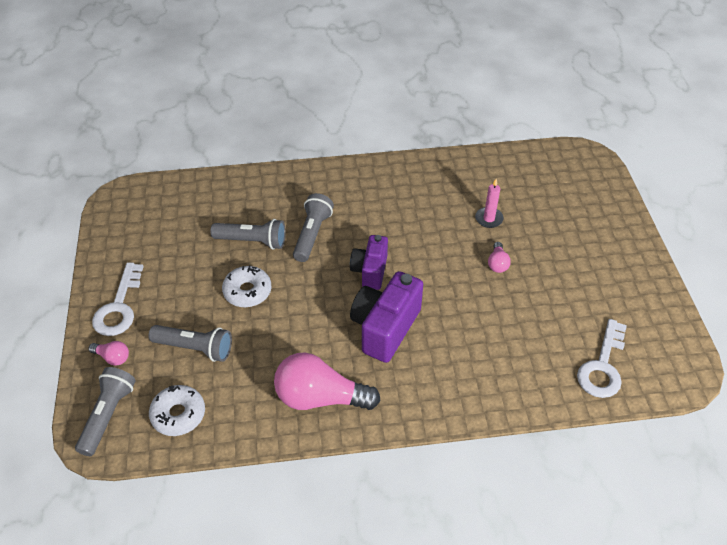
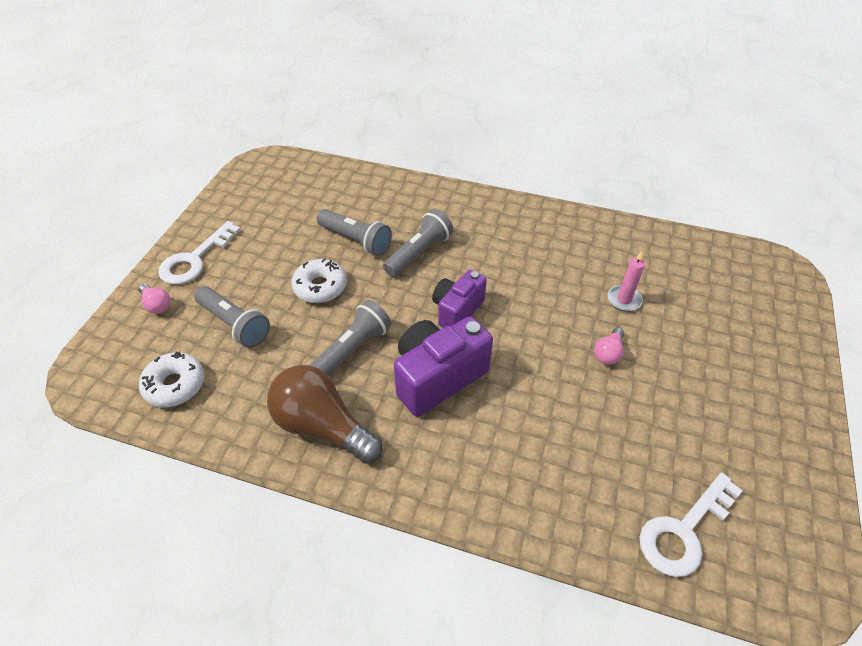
camera: 25 degrees right, 0 degrees up
grey flashlight [75,367,136,456] -> grey flashlight moved to [310,300,391,376]
pink light bulb [274,352,381,410] -> brown light bulb [267,365,382,464]

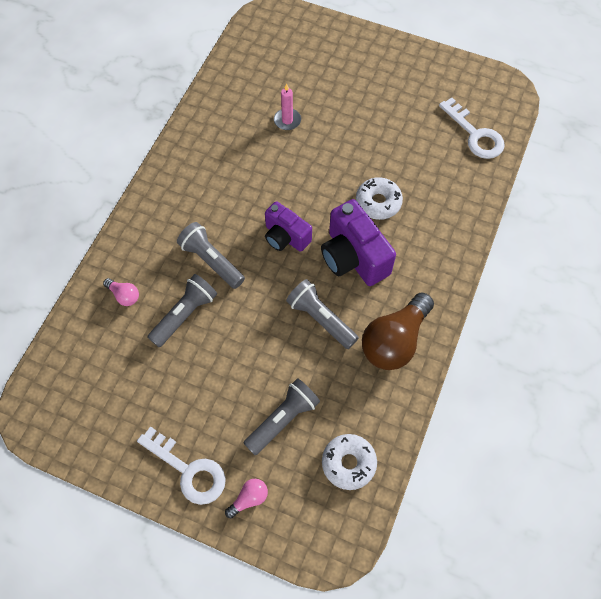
camera: 85 degrees left, 15 degrees up
white donut [291,258,347,303] -> white donut moved to [356,177,403,220]
pink light bulb [594,328,624,365] -> pink light bulb moved to [103,278,139,306]

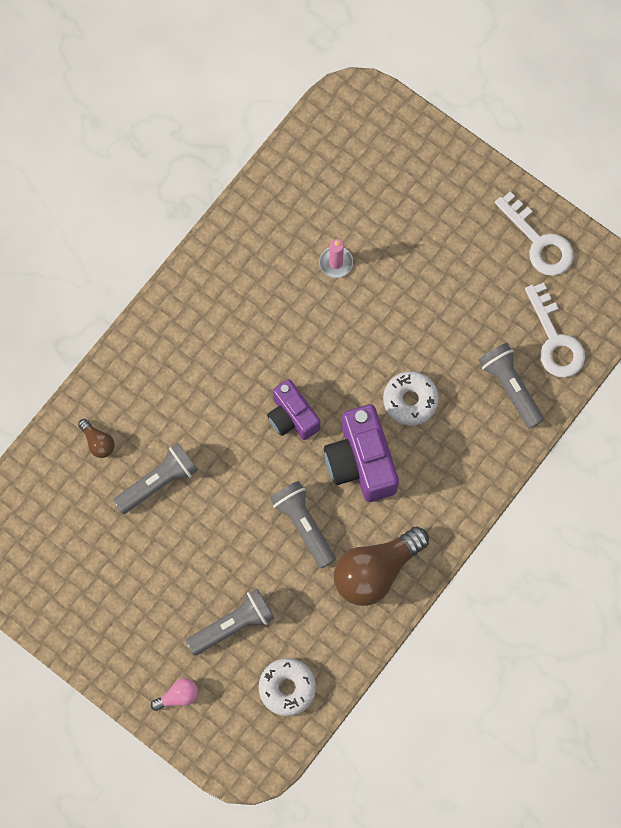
camera: 15 degrees right, 10 degrees up
pink light bulb [103,278,139,306] -> brown light bulb [78,419,114,458]
white key [137,426,226,505] -> white key moved to [495,191,574,276]
grey flashlight [177,222,245,289] -> grey flashlight moved to [479,343,544,429]

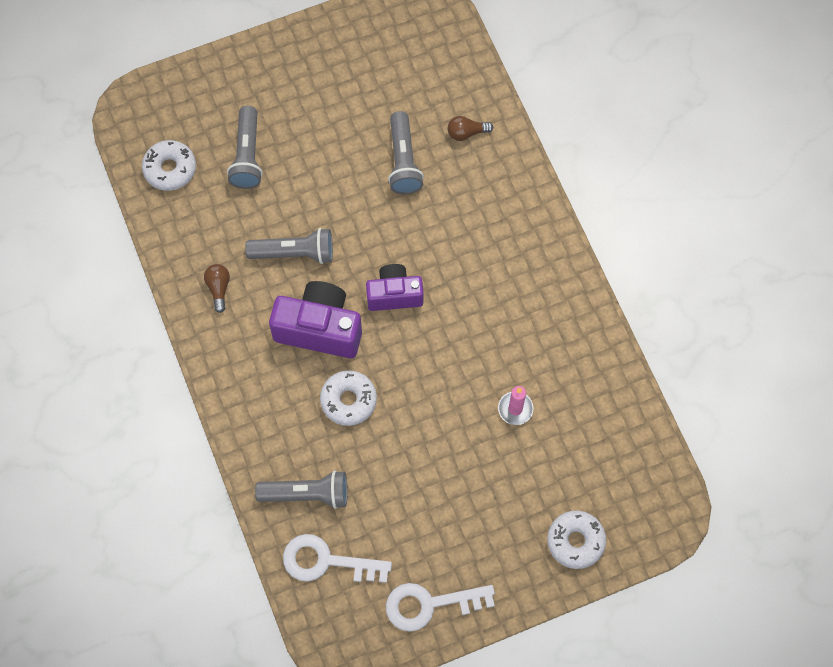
camera: 120 degrees right, 5 degrees down
pink light bulb [151,678,198,711] -> none
brown light bulb [334,526,429,606] -> brown light bulb [204,264,230,313], size x0.45
none -> white donut [547,511,606,569]

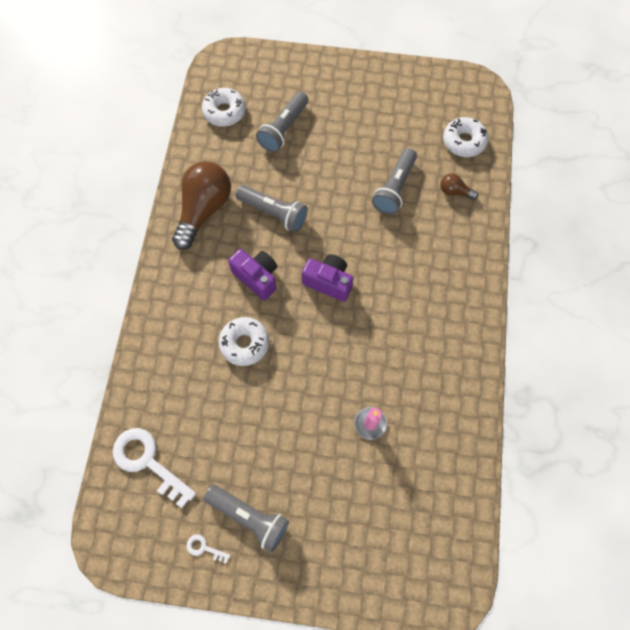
camera: 30 degrees right, 0 degrees up
brown light bulb [204,264,230,313] -> brown light bulb [172,161,231,250], size x2.22
grey flashlight [255,470,348,509] -> grey flashlight moved to [204,485,289,552]
purple camera [269,281,362,358] -> purple camera [228,249,277,300], size x0.65
white key [386,583,495,632] -> white key [187,534,230,563], size x0.44
white donut [547,511,606,569] -> white donut moved to [443,117,488,157]

